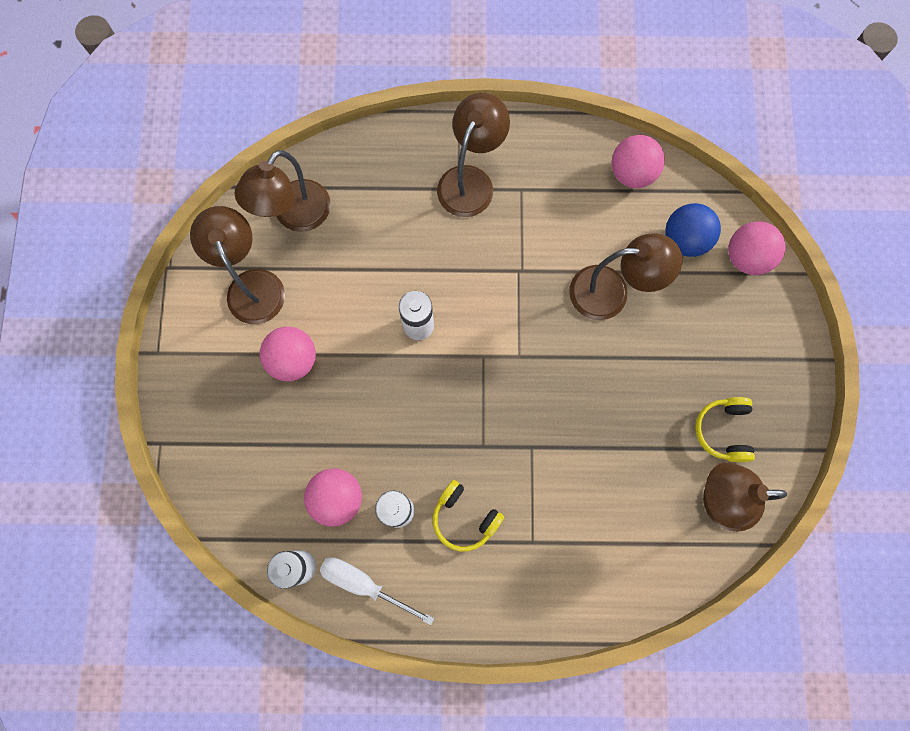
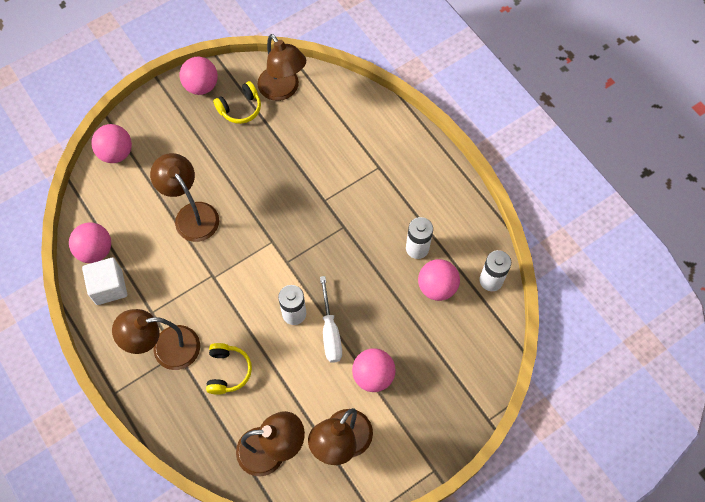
camera: 125 degrees left, 10 degrees down
white screwdriver [320,557,435,625] -> white screwdriver moved to [320,276,342,363]
yellow headphones [433,480,504,552] -> yellow headphones moved to [206,343,252,395]
blue ball [666,203,721,257] -> none
none -> white cube [82,258,127,305]
none -> pink ball [180,57,218,95]

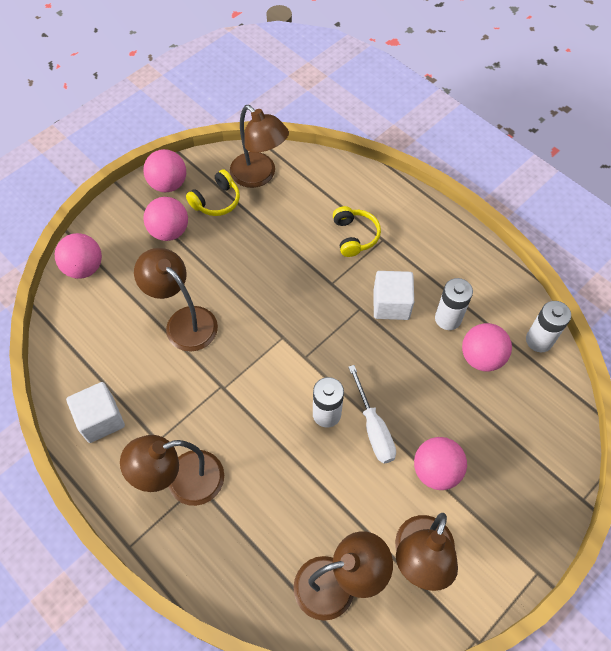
camera: 10 degrees left, 5 degrees down
pink ball [69,223,111,263] -> pink ball moved to [144,197,188,241]
yellow headphones [206,343,252,395] -> yellow headphones moved to [333,206,381,257]
none -> white cube [374,271,414,320]

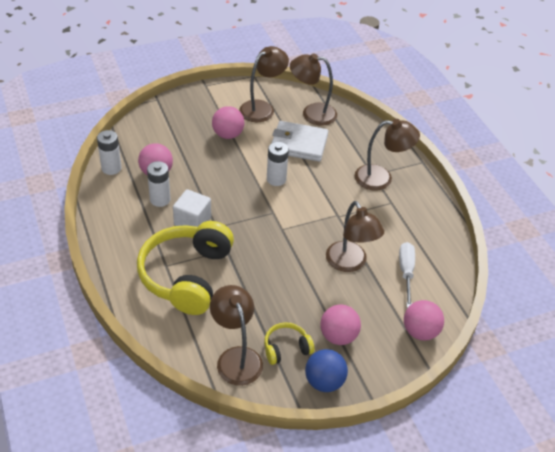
camera: 160 degrees left, 15 degrees down
white cube [66,382,125,443] -> none
pink ball [143,149,186,192] -> blue ball [305,349,348,392]
yellow headphones [333,206,381,257] -> yellow headphones [137,221,234,315], size x2.18
white screwdriver [349,365,396,464] -> white screwdriver moved to [399,242,415,308]
none -> white wallet [272,121,328,162]

